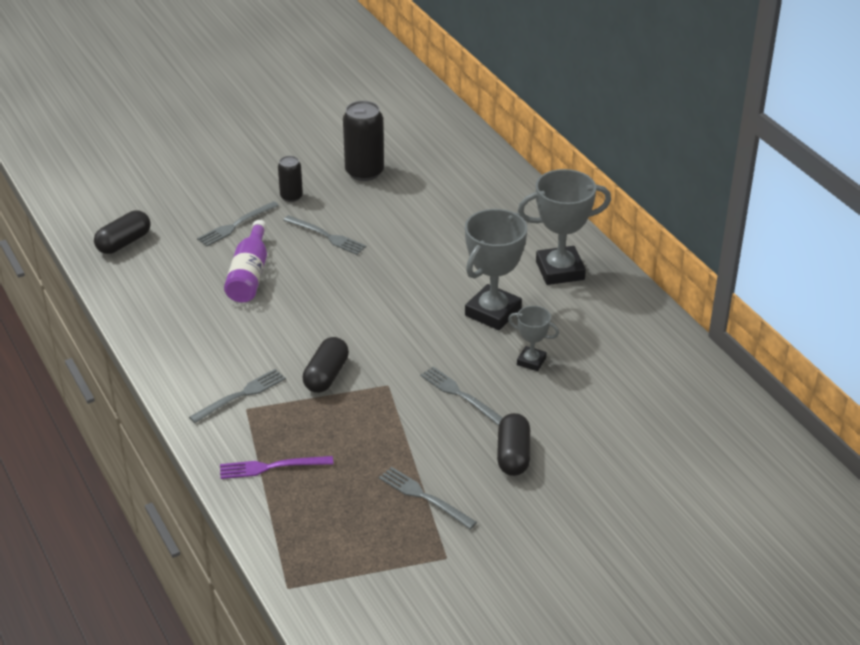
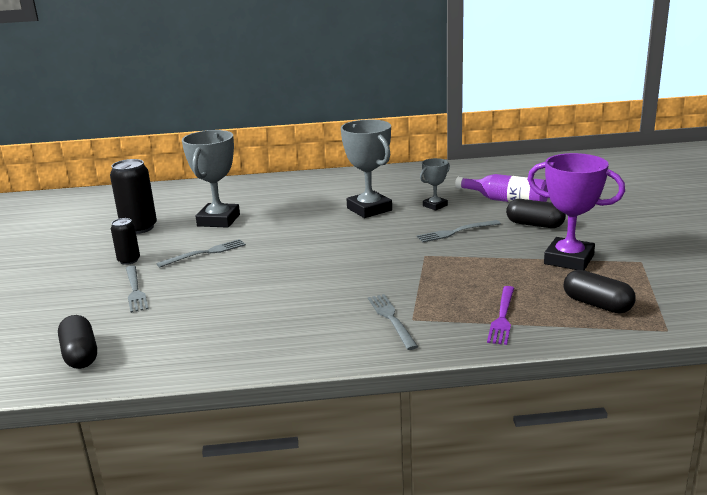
camera: 65 degrees left, 15 degrees down
purple bottle [224,220,267,303] -> purple bottle moved to [455,174,548,202]
black capsule [303,337,349,393] -> black capsule moved to [564,270,636,313]
grey fork [379,467,477,529] -> purple trophy [527,153,625,270]
grey trophy [518,169,611,285] -> grey trophy moved to [182,130,240,228]

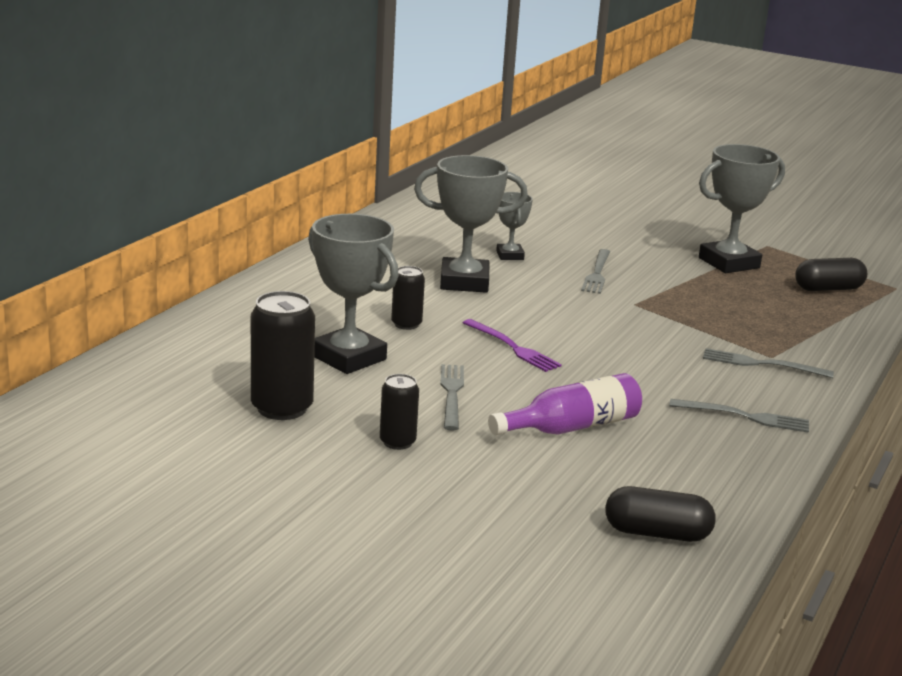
camera: 60 degrees left, 0 degrees up
grey fork [126,265,148,313] -> grey fork moved to [669,399,809,433]
purple bottle [455,174,548,202] -> purple bottle moved to [488,373,642,435]
purple fork [487,286,514,345] -> purple fork moved to [463,319,562,372]
black capsule [506,199,566,228] -> none
purple trophy [527,153,625,270] -> grey trophy [699,144,785,273]
none -> black can [391,266,425,330]

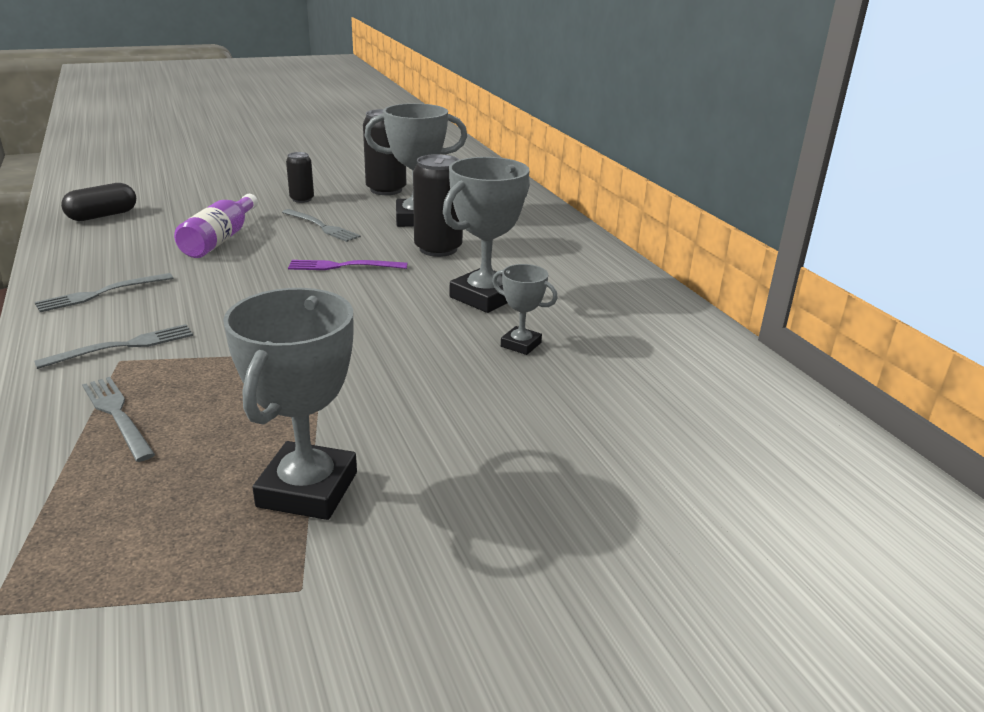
camera: 130 degrees right, 5 degrees up
black can [391,266,425,330] -> black can [413,154,463,257], size x1.75
grey fork [581,249,610,294] -> grey fork moved to [82,377,155,462]
black capsule [795,258,867,291] -> none

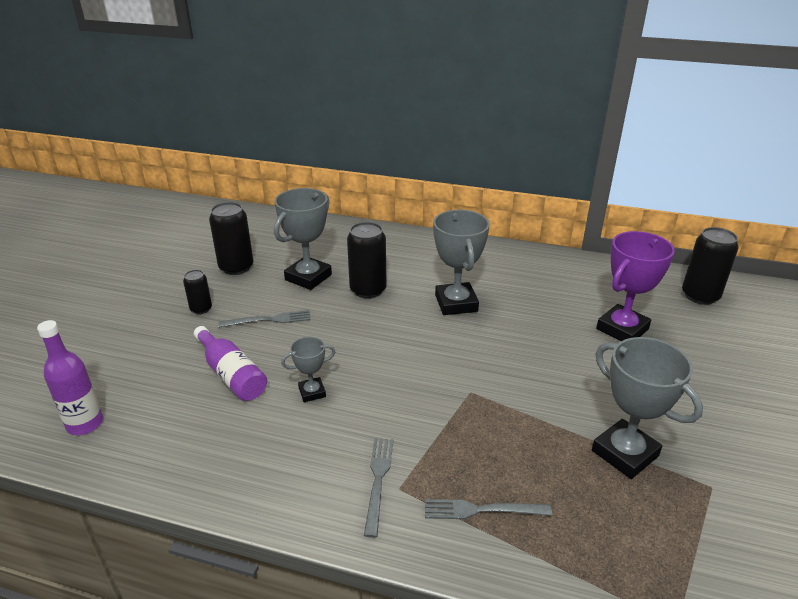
camera: 50 degrees left, 5 degrees up
grey fork [35,273,173,312] -> none
black capsule [61,183,136,221] -> purple bottle [37,320,103,435]
purple fork [288,260,407,270] -> none
grey trophy [492,264,558,355] -> grey trophy moved to [281,337,335,402]
none -> purple trophy [596,231,675,341]
none -> black can [682,227,739,305]

